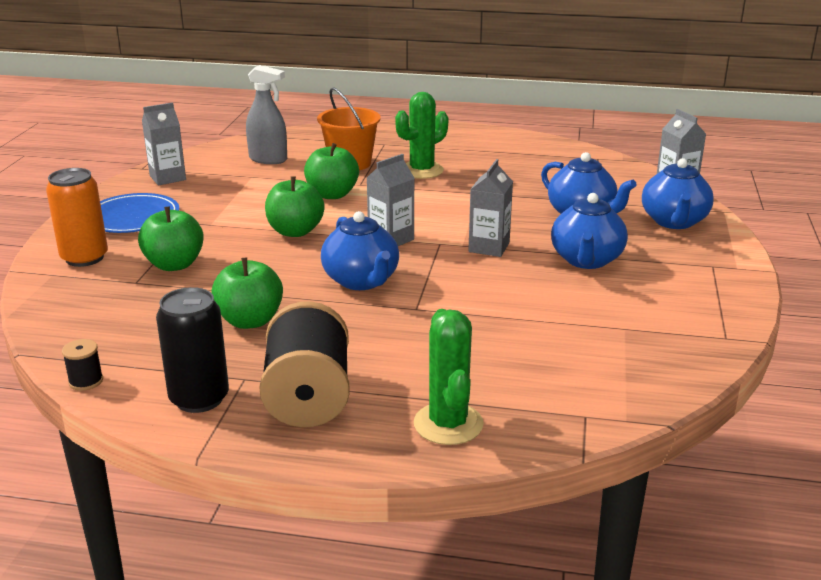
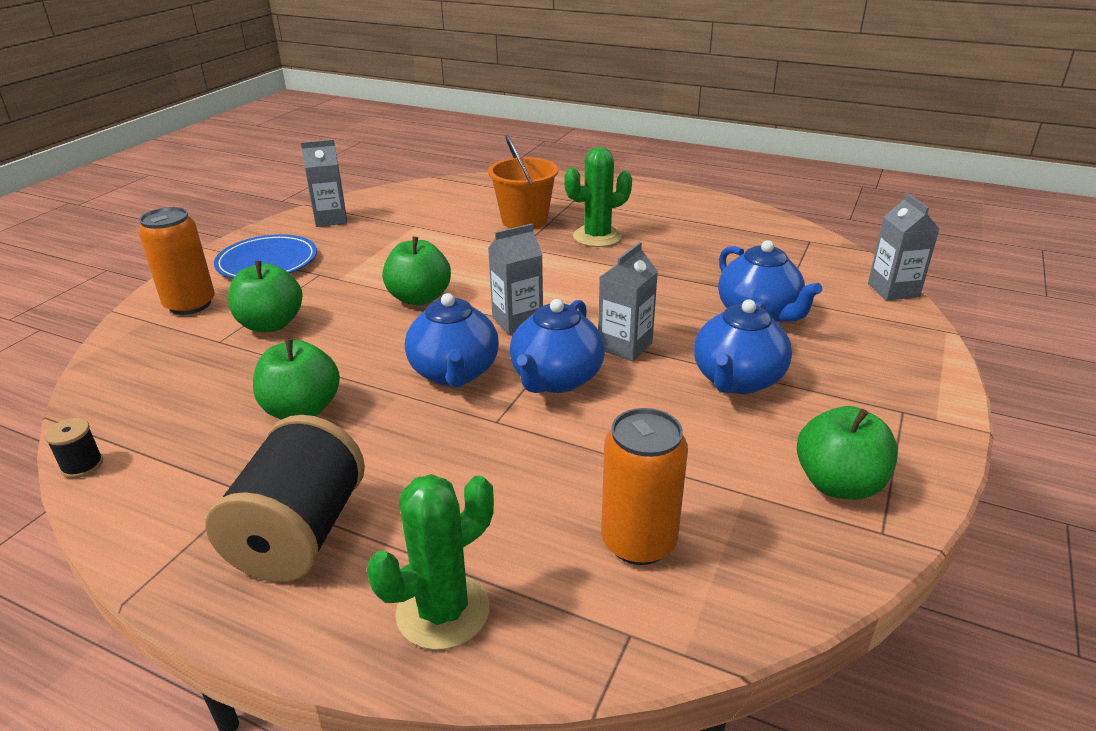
camera: 15 degrees right, 5 degrees up
black can [156,287,229,413] -> none
grey spray bottle [246,65,287,164] -> none
green apple [304,143,359,199] -> green apple moved to [797,406,898,499]
green cactus [414,309,484,445] -> green cactus turned 45 degrees clockwise [367,474,494,650]
blue teapot [642,158,714,229] -> blue teapot moved to [510,299,605,393]
none -> orange can [601,408,688,565]

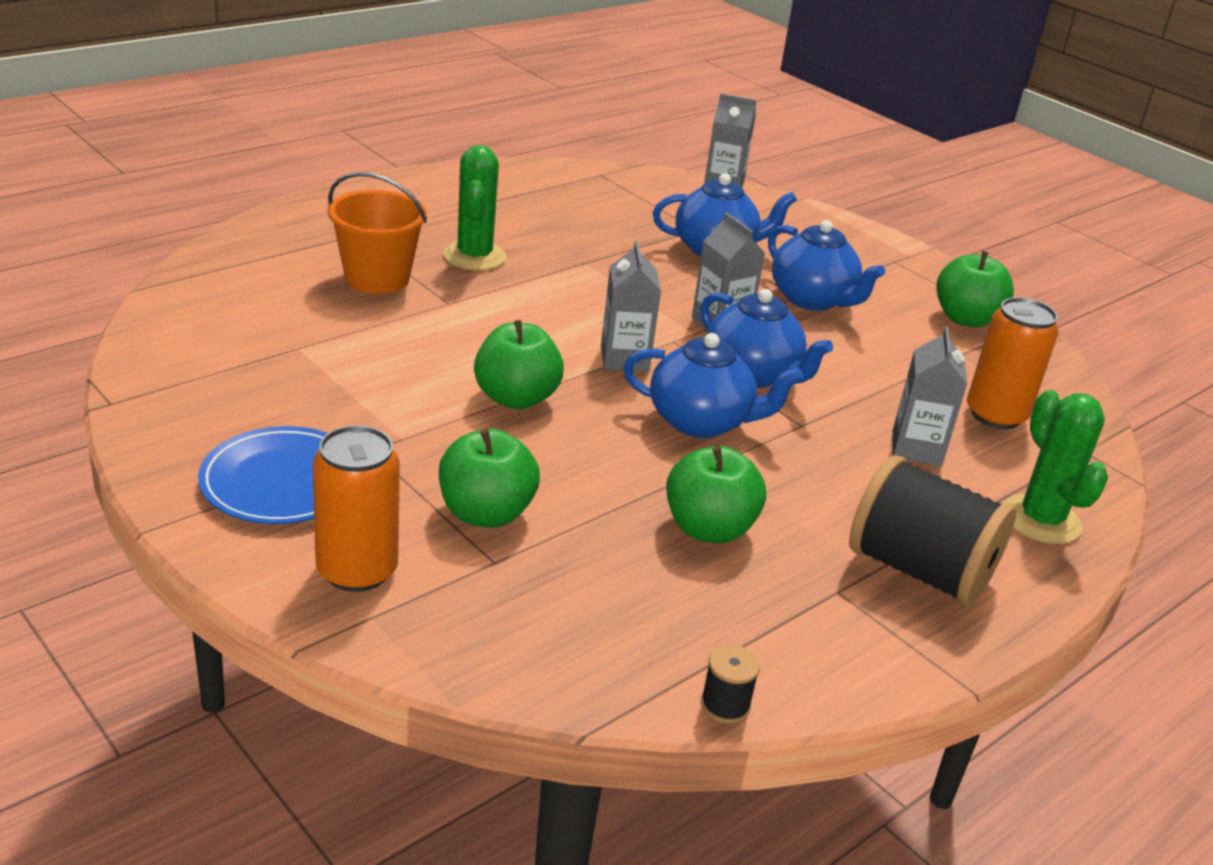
camera: 70 degrees left, 0 degrees up
grey carton [301,139,347,227] -> grey carton moved to [892,327,967,466]

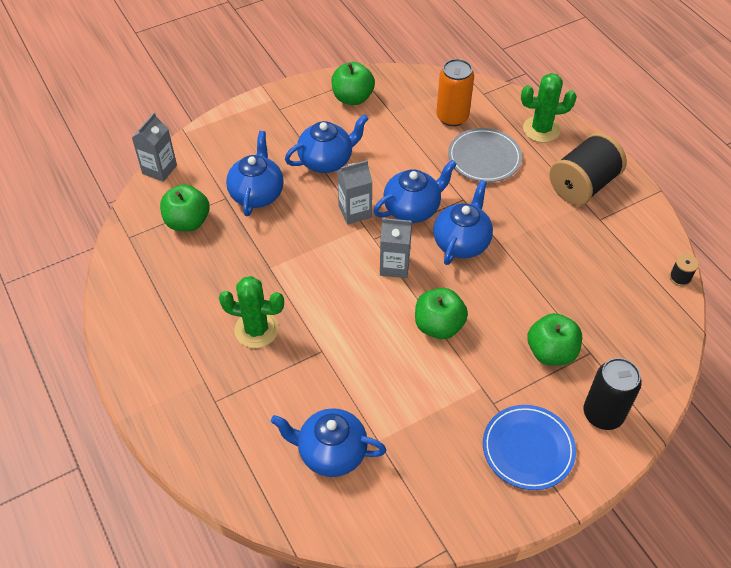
camera: 75 degrees left, 20 degrees up
orange can [313,425,400,592] -> black can [584,358,642,430]
orange bucket [327,172,427,294] -> none
green apple [666,446,766,544] -> green apple moved to [160,184,209,231]
grey carton [892,327,967,466] -> grey plate [448,128,522,182]
none -> blue teapot [271,408,387,477]

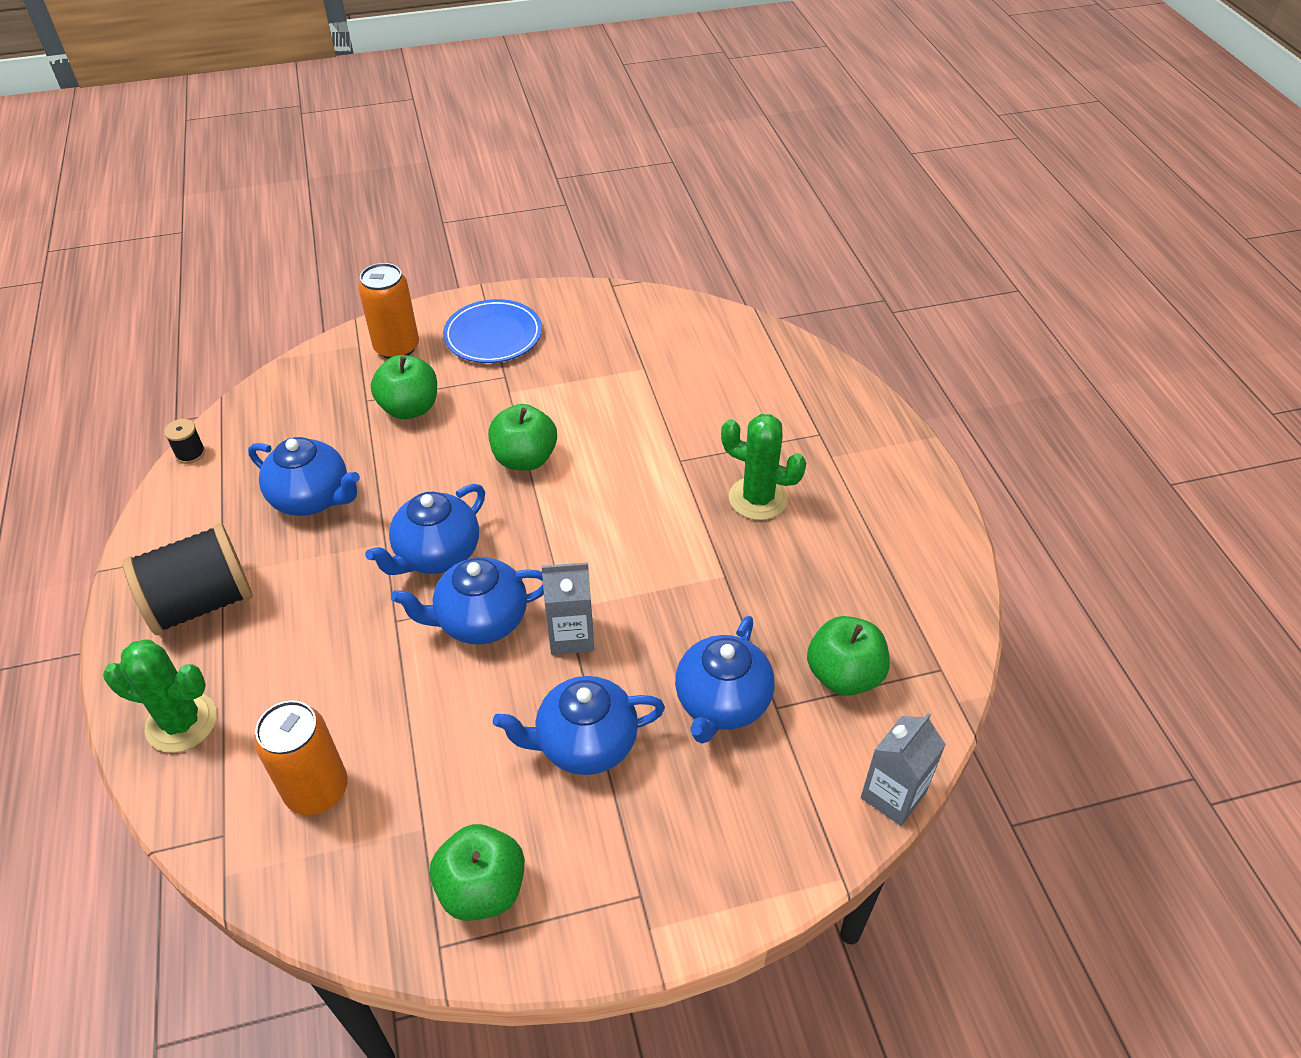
camera: 165 degrees left, 5 degrees down
blue teapot [271,408,387,477] -> blue teapot moved to [248,437,360,516]
grey carton [380,218,412,278] -> none
grey plate [448,128,522,182] -> none
black can [584,358,642,430] -> orange can [358,263,419,359]

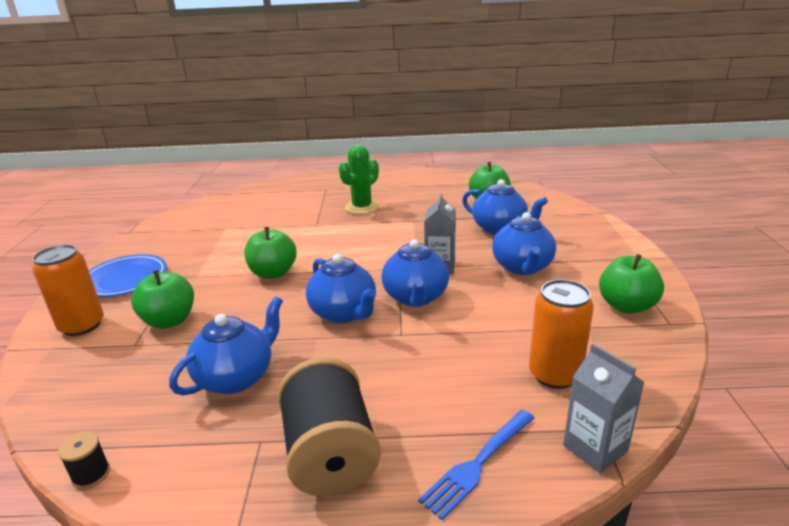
camera: 75 degrees left, 20 degrees down
green cactus [103,639,217,753] -> blue fork [418,410,534,520]
grey carton [861,713,946,826] -> grey carton moved to [563,344,645,473]

